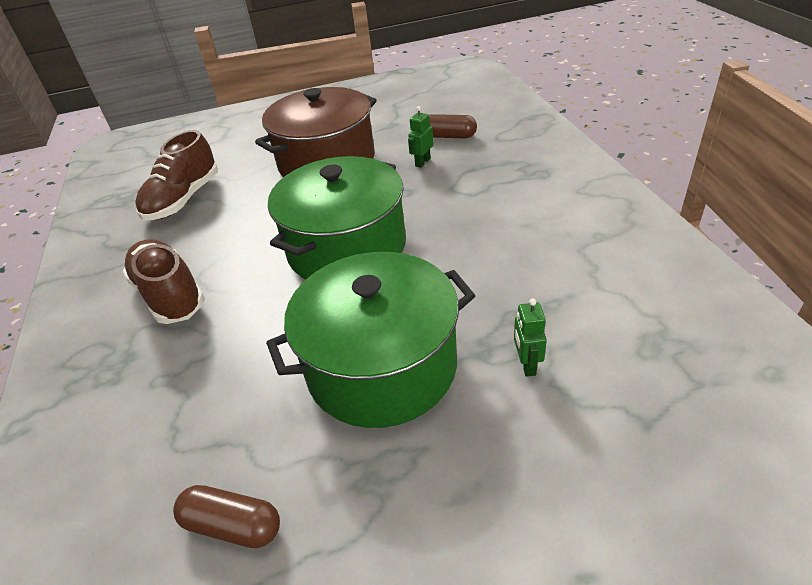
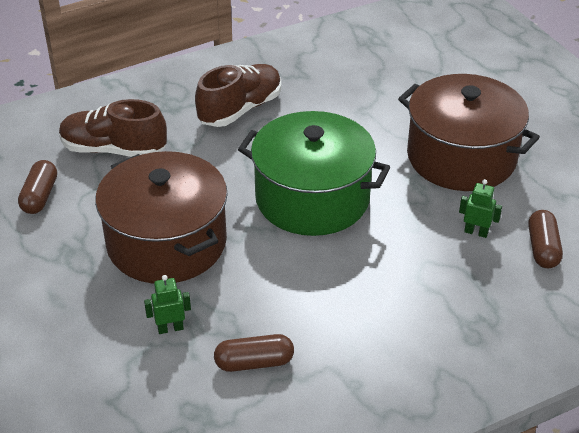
camera: 75 degrees right, 0 degrees up
brown shoe [135,130,218,221] -> brown shoe moved to [59,99,167,157]
green pot [266,252,475,428] -> brown pot [95,151,228,283]
none -> brown capsule [214,334,294,372]

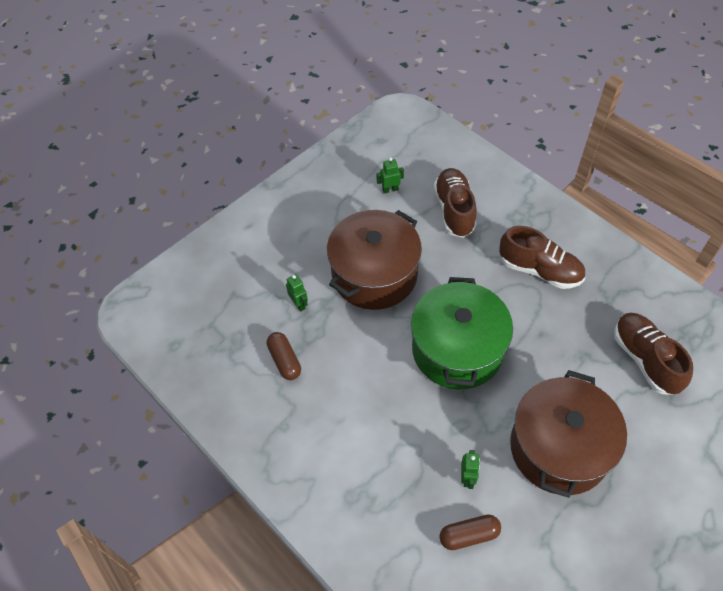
camera: 75 degrees right, 15 degrees up
brown capsule [18,160,57,214] -> green robot [377,158,404,194]
none -> brown shoe [614,313,693,394]

